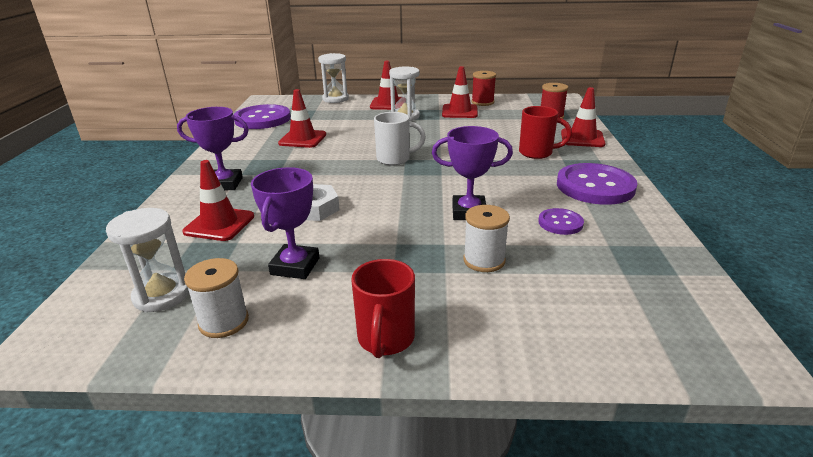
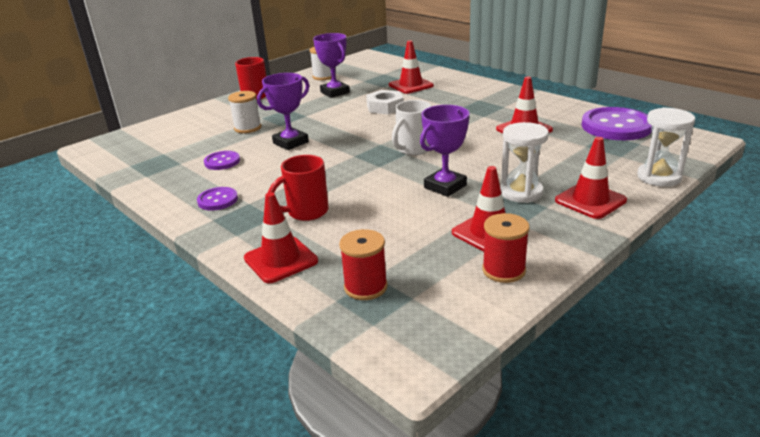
camera: 135 degrees right, 0 degrees up
white hourglass [106,208,189,312] -> none
purple trophy [177,107,249,190] -> purple trophy moved to [420,105,469,197]
purple button [557,163,637,205] -> purple button [197,187,238,210], size x0.51

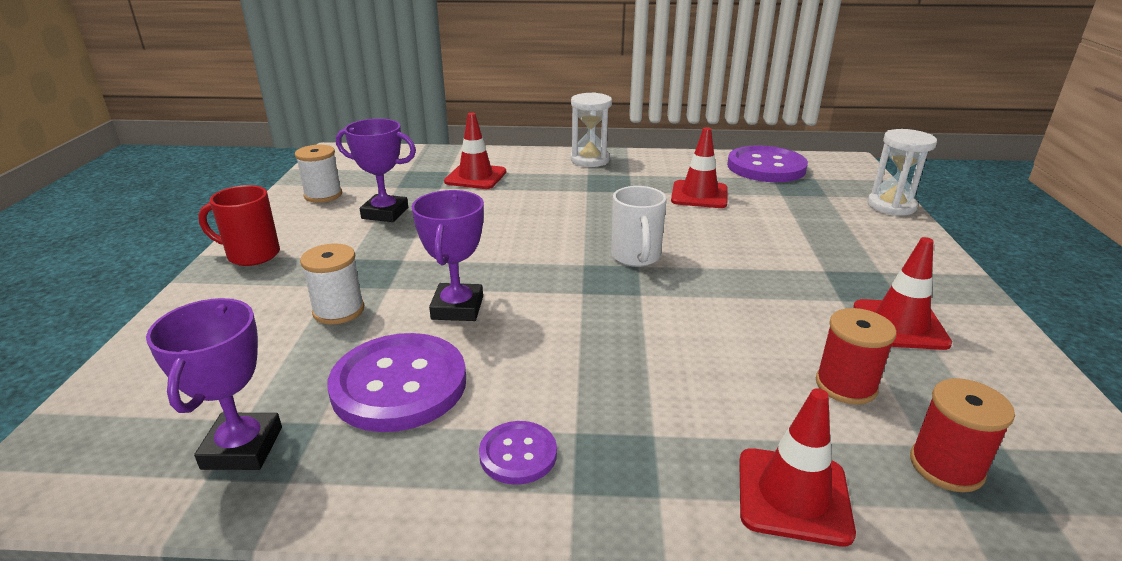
camera: 45 degrees left, 0 degrees up
purple button [204,151,240,170] -> purple button [328,333,466,432], size x1.96
red mug [268,155,329,221] -> none
white nut [366,90,403,114] -> none
purple trophy [420,105,469,197] -> purple trophy moved to [146,298,282,470]
red spool [482,213,530,283] -> red spool moved to [816,308,897,405]
white hourglass [500,122,549,203] -> white hourglass moved to [571,92,612,167]
red traffic cone [555,137,627,219] -> none

